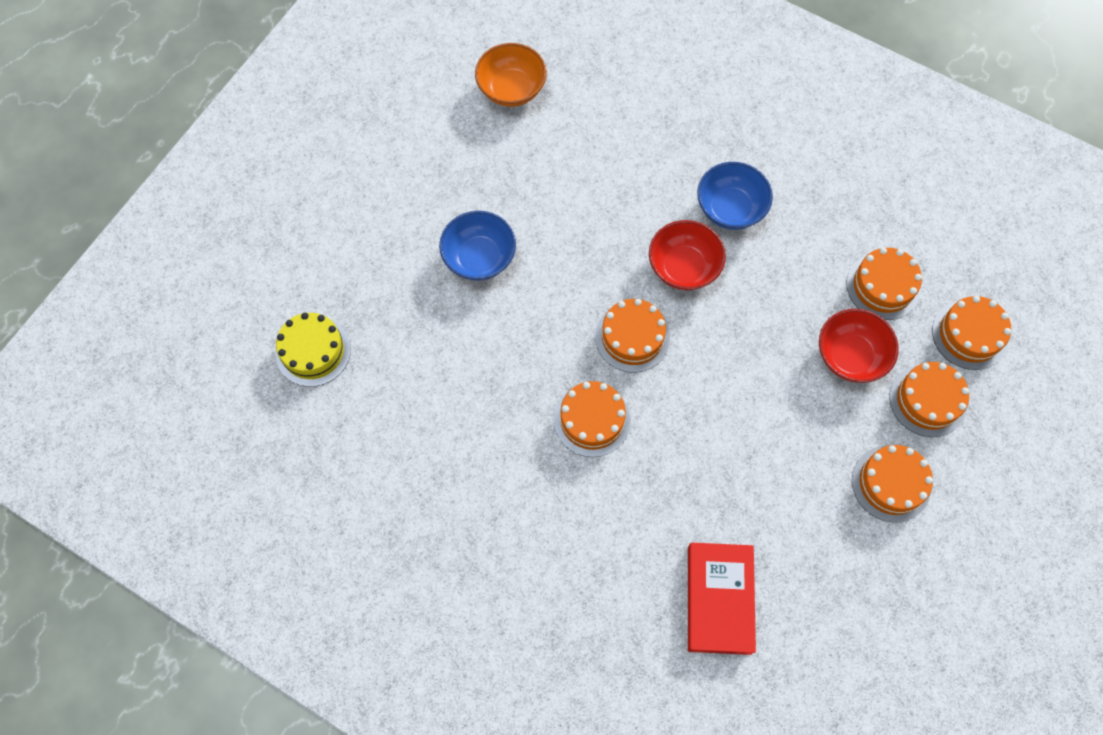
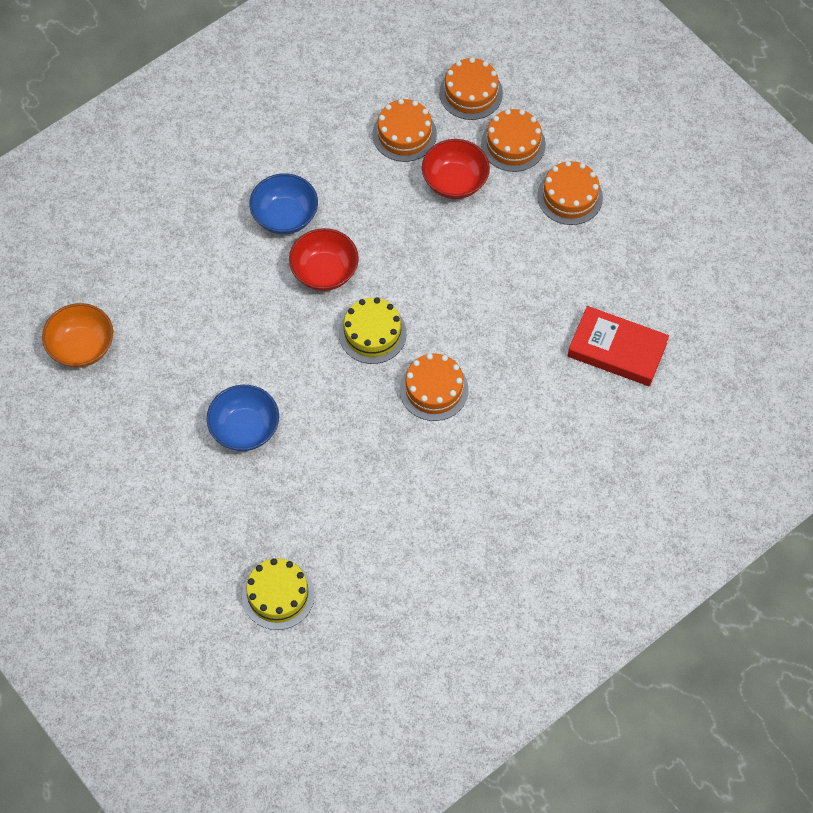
camera: 70 degrees left, 5 degrees down
orange cake [595,299,670,372] -> yellow cake [339,297,407,364]

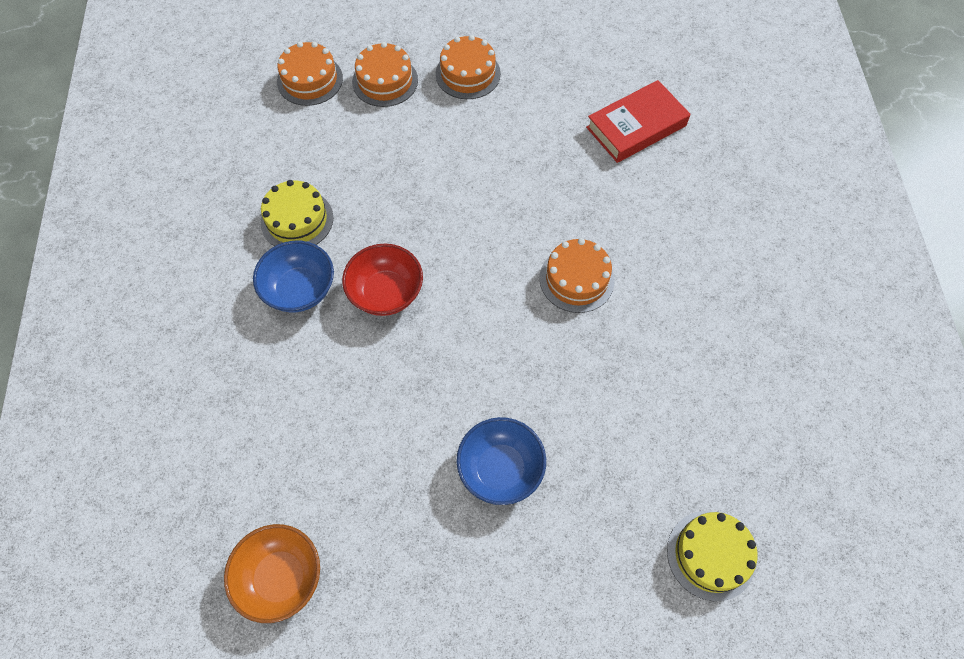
camera: 55 degrees left, 0 degrees up
yellow cake [339,297,407,364] -> yellow cake moved to [261,180,333,246]
orange cake [373,99,437,162] -> none
red bowl [422,139,490,199] -> none

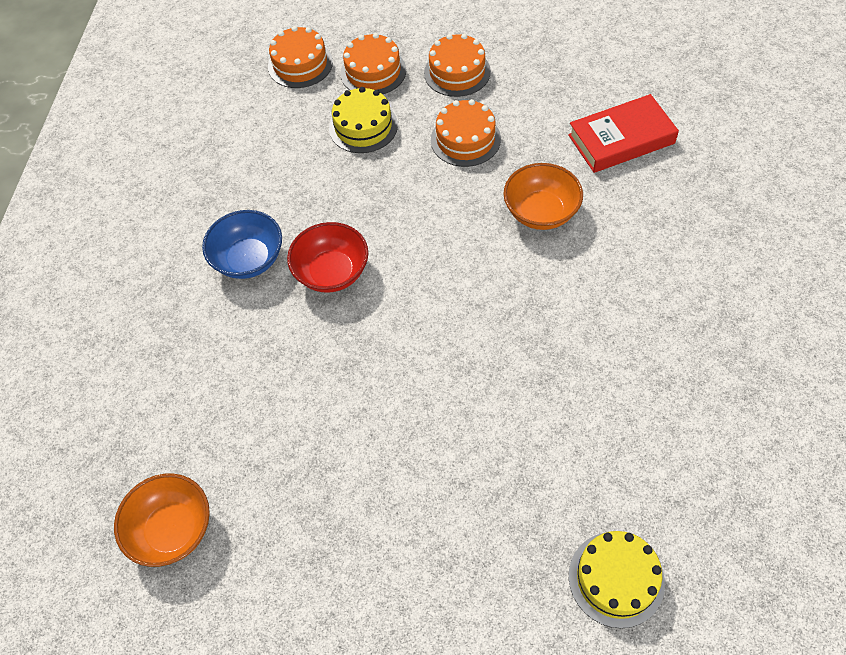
camera: 15 degrees right, 5 degrees down
yellow cake [261,180,333,246] -> yellow cake moved to [329,87,398,153]
blue bowl [456,417,546,505] -> none
orange cake [540,238,615,313] -> orange cake moved to [431,99,501,167]
none -> orange bowl [503,163,583,230]

